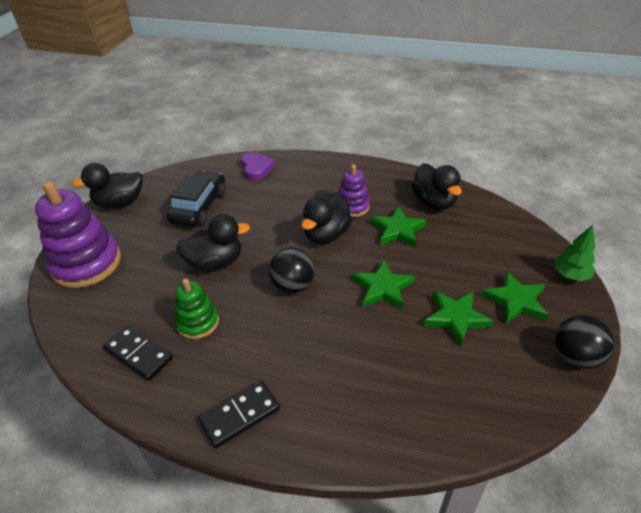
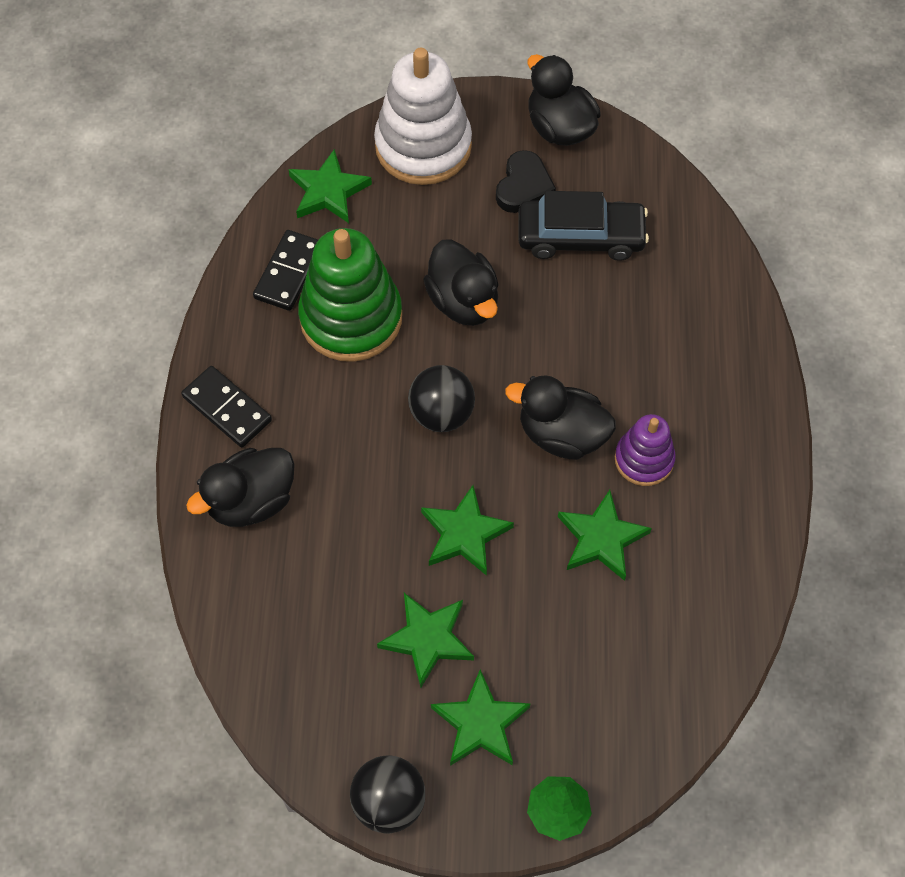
camera: 75 degrees right, 20 degrees up
purple stacking toy [35,181,121,288] -> white stacking toy [374,48,472,185]
green stacking toy [175,279,219,339] -> green stacking toy [298,228,402,362], size x1.81
purple heart [241,152,275,180] -> none
black duck [411,163,462,210] -> black duck moved to [186,448,295,527]
none -> green star [288,149,372,223]
none -> black heart [496,150,556,213]

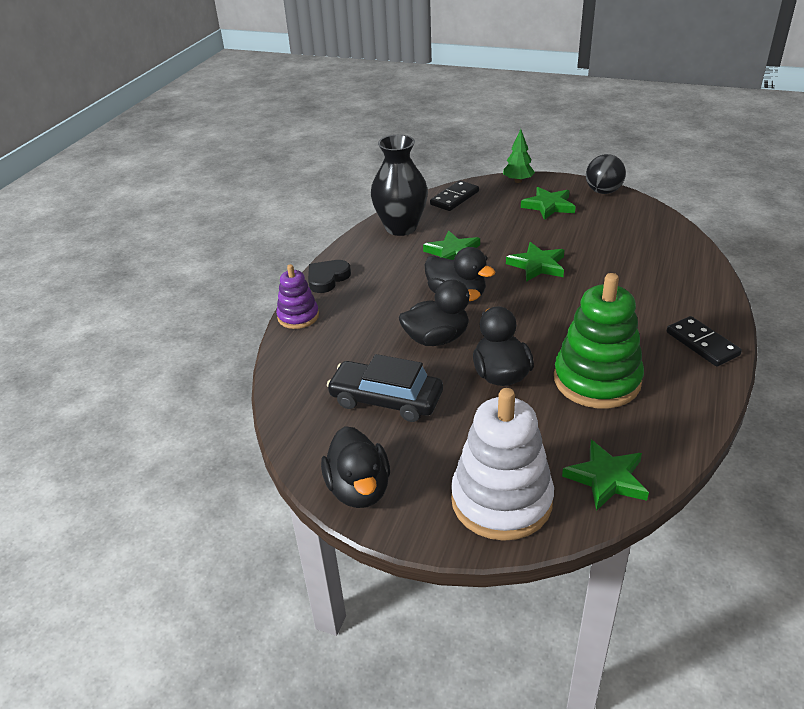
camera: 160 degrees left, 25 degrees down
black duck [186,448,295,527] -> black duck moved to [399,279,481,346]
black domino [253,230,318,311] -> black domino moved to [430,180,479,211]
green star [377,593,474,688] -> none
black ball [408,365,475,432] -> none
black heart [496,150,556,213] -> black heart moved to [308,260,351,293]
purple stacking toy [615,414,676,486] -> purple stacking toy moved to [276,264,319,329]
none -> black vase [371,135,428,236]

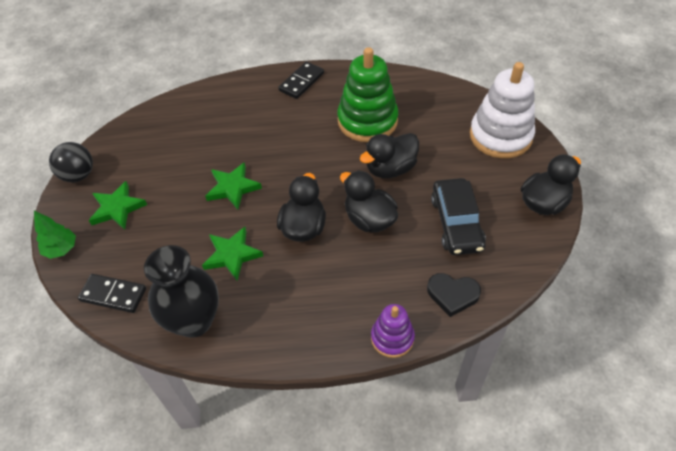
camera: 115 degrees left, 15 degrees up
black heart [308,260,351,293] -> black heart moved to [427,273,481,317]
green star [562,440,649,511] -> none

